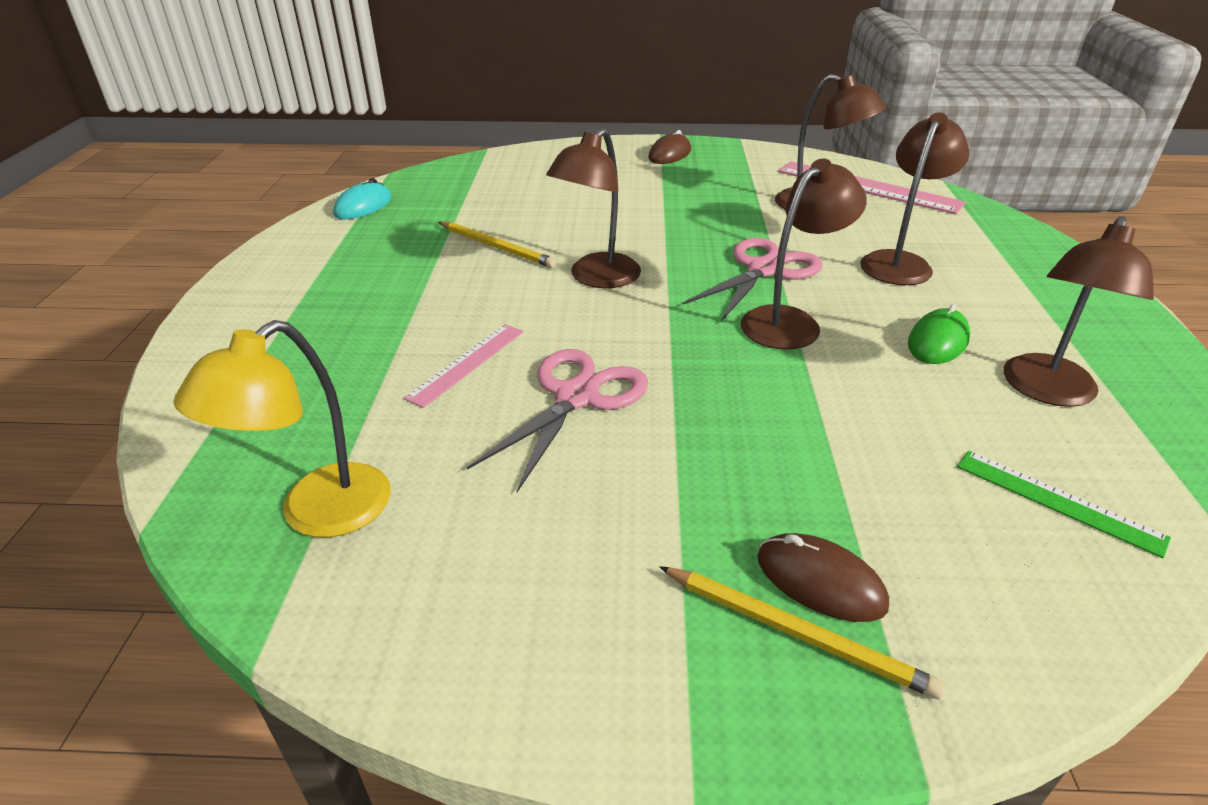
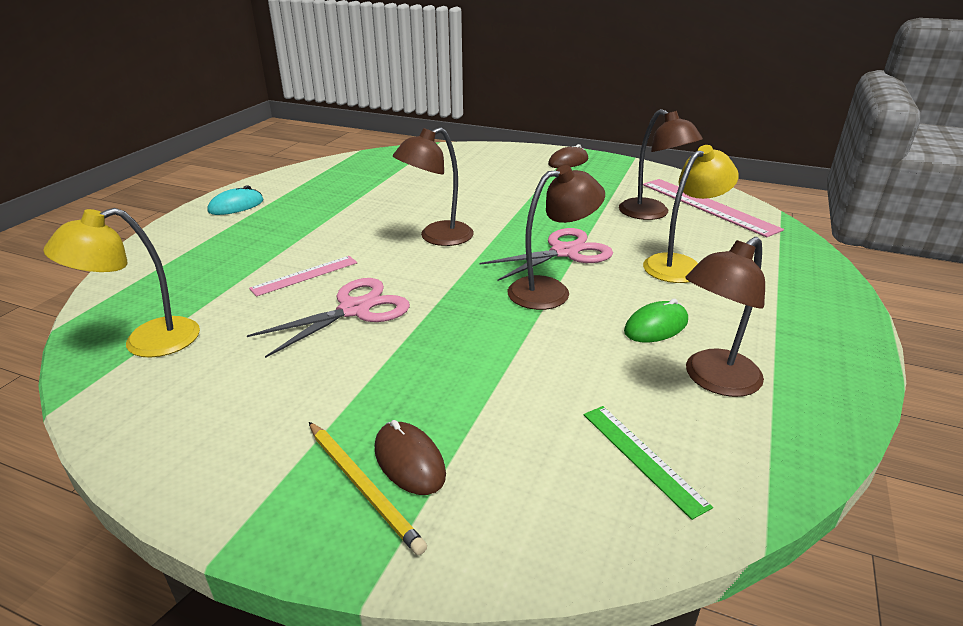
camera: 20 degrees right, 5 degrees down
turquoise mouse [333,178,392,219] -> turquoise mouse moved to [207,185,263,215]
yellow pencil [439,221,557,268] -> none
brown lamp [860,112,969,285] -> yellow lamp [643,145,739,283]

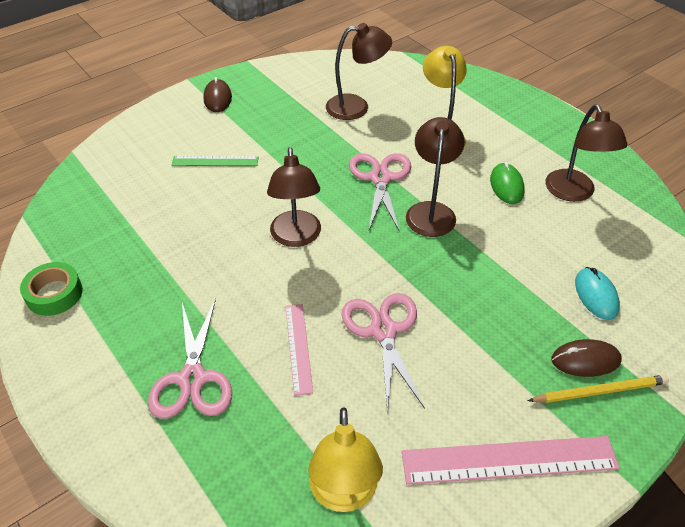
camera: 60 degrees left, 15 degrees up
turquoise mouse [207,185,263,215] -> turquoise mouse moved to [575,267,620,320]
green ruler [584,406,713,520] -> green ruler moved to [172,156,258,166]
pink ruler [643,179,784,237] -> pink ruler moved to [402,436,620,485]
none -> green tape [20,262,83,316]
none -> pink scissors [148,298,232,419]

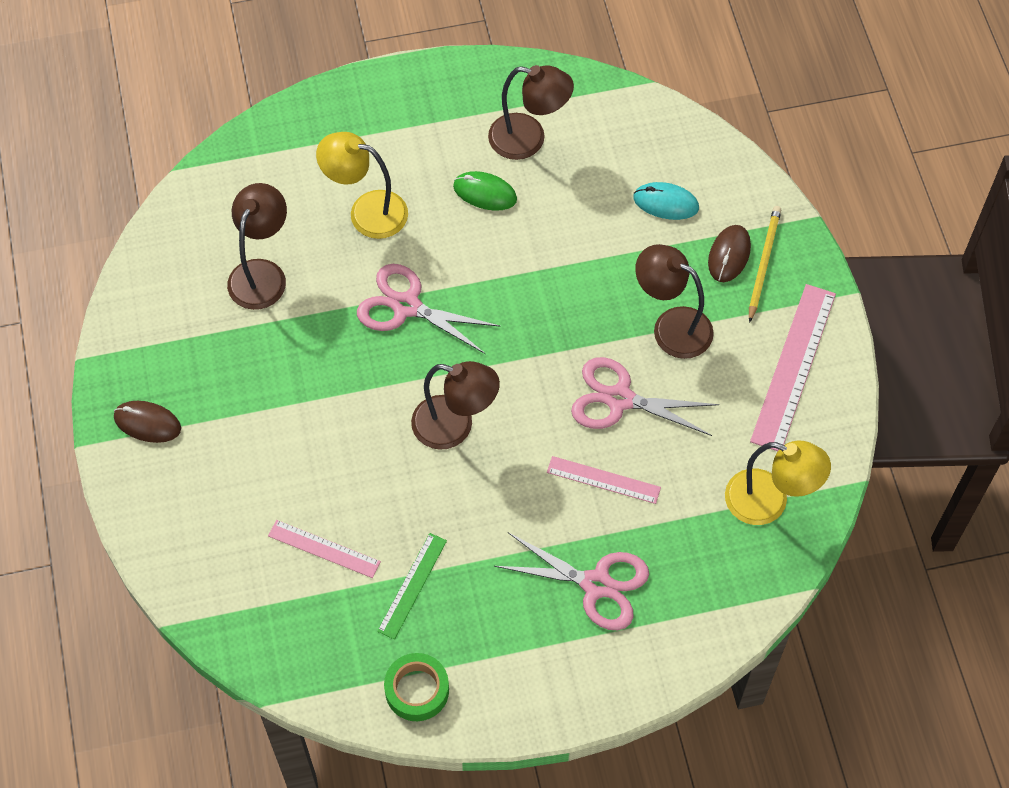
camera: 65 degrees left, 15 degrees up
green ruler [172,156,258,166] -> green ruler moved to [377,533,447,640]
brown lamp [406,117,465,237] -> brown lamp moved to [635,244,714,359]
none -> pink ruler [268,520,381,578]

